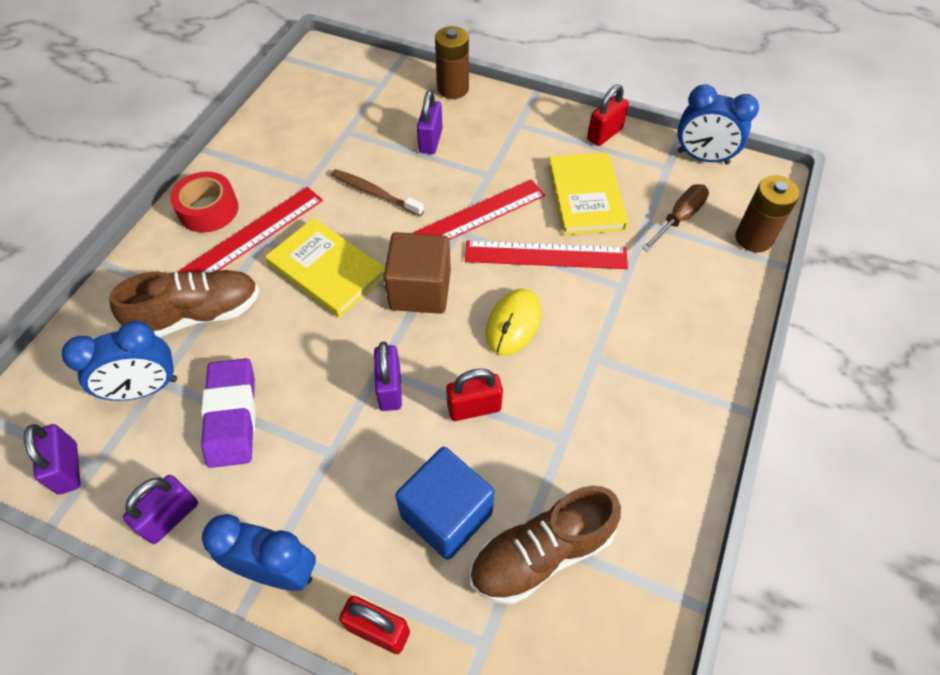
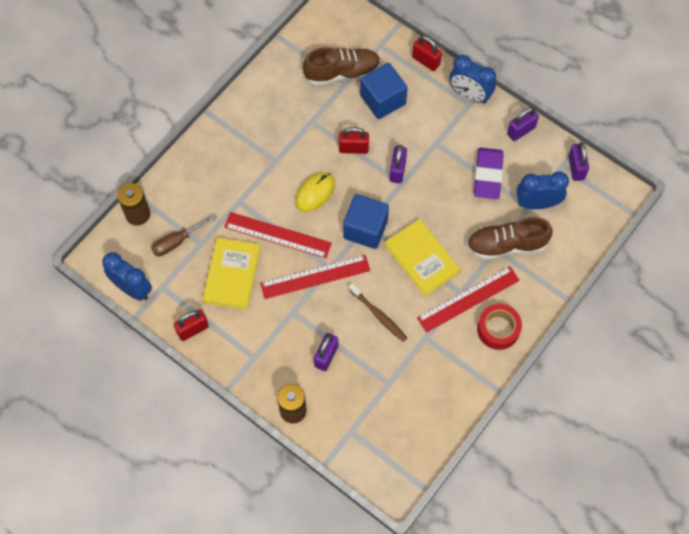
camera: 165 degrees left, 10 degrees up
brown cube [384,232,451,314] -> blue cube [343,194,389,249]

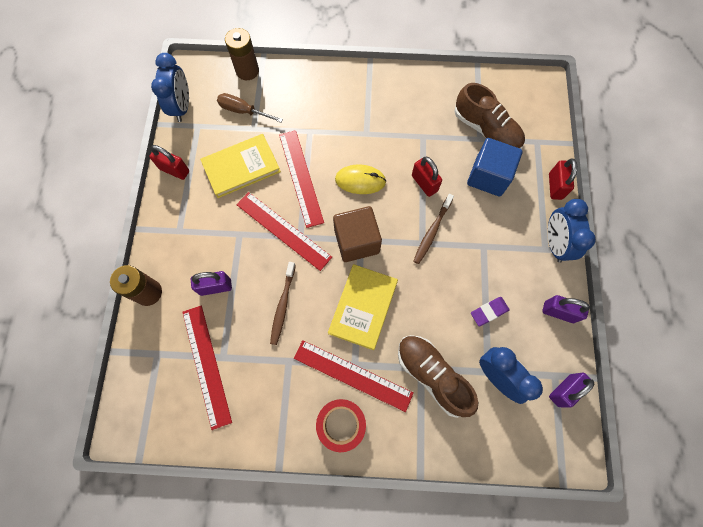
camera: 55 degrees right, 5 degrees up
blue cube [343,194,389,249] -> brown cube [333,206,382,262]
purple padlock [390,145,407,183] -> brown toothbrush [413,194,454,264]
purple eraser [474,148,504,199] -> purple eraser [471,297,510,326], size x0.58
none -> red ruler [182,306,232,430]

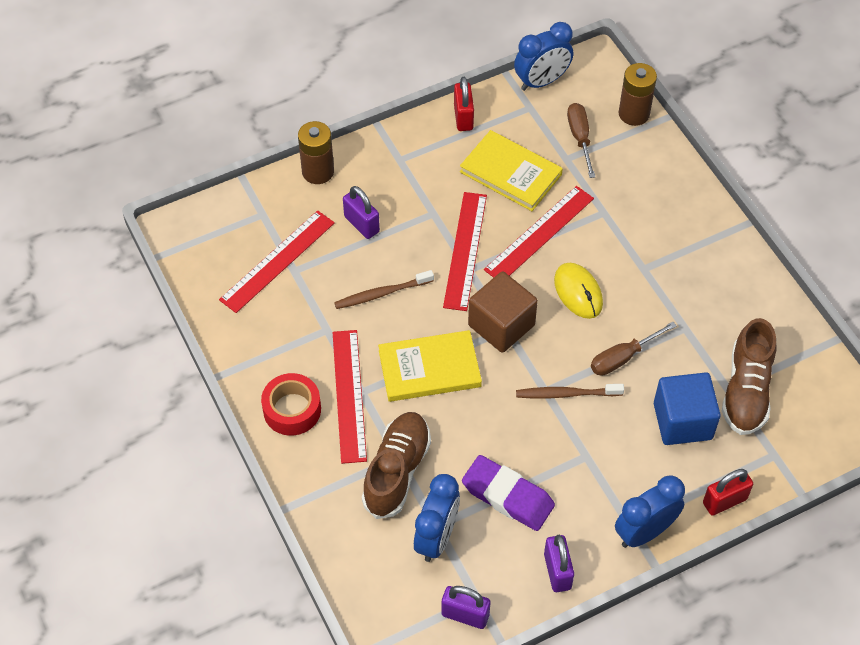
camera: 60 degrees right, 15 degrees down
red padlock [412,157,442,197] -> brown screwdriver [591,322,677,376]
purple eraser [471,297,510,326] -> purple eraser [462,455,555,531], size x1.73

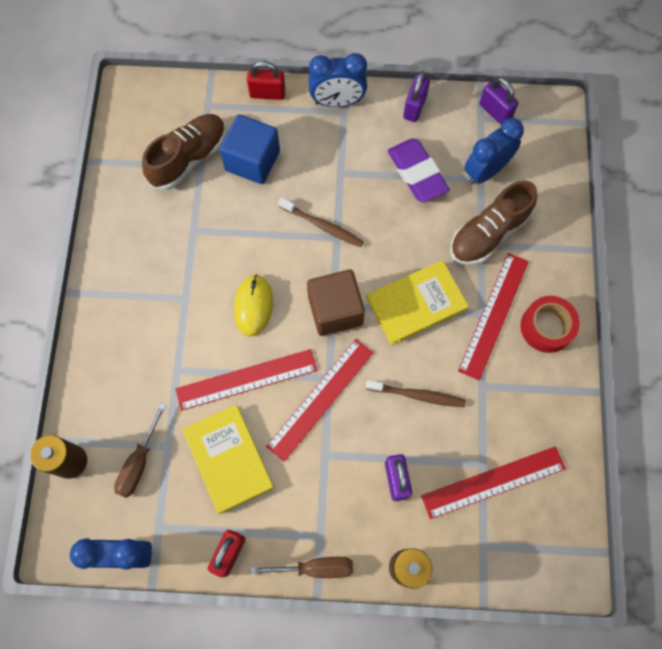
camera: 150 degrees left, 15 degrees up
yellow book [378,330,482,402] -> yellow book turned 45 degrees counterclockwise [366,260,469,345]
brown screwdriver [591,322,677,376] -> brown screwdriver moved to [250,557,353,578]

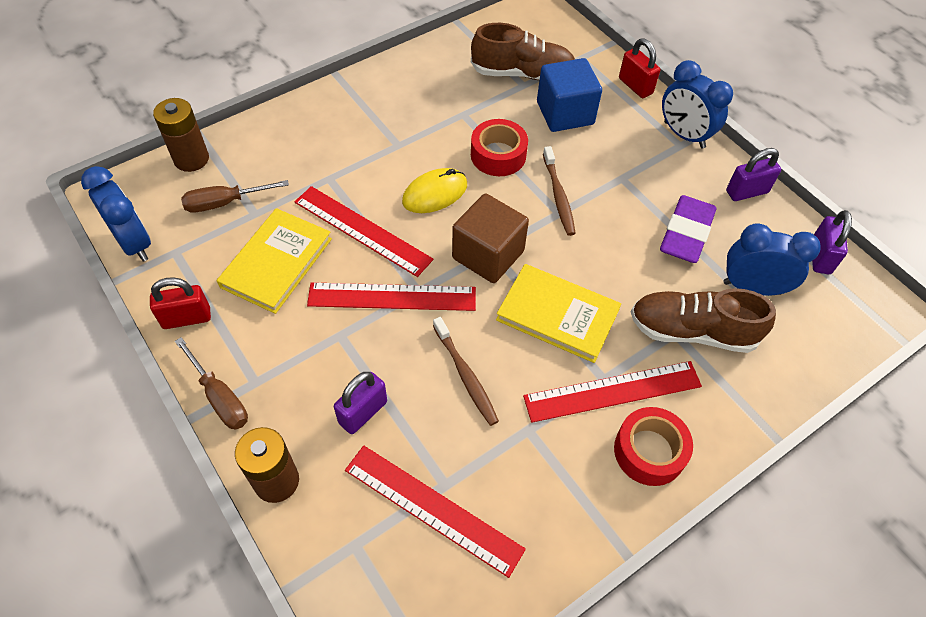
camera: 50 degrees right, 15 degrees down
none -> red tape [471,119,528,176]

